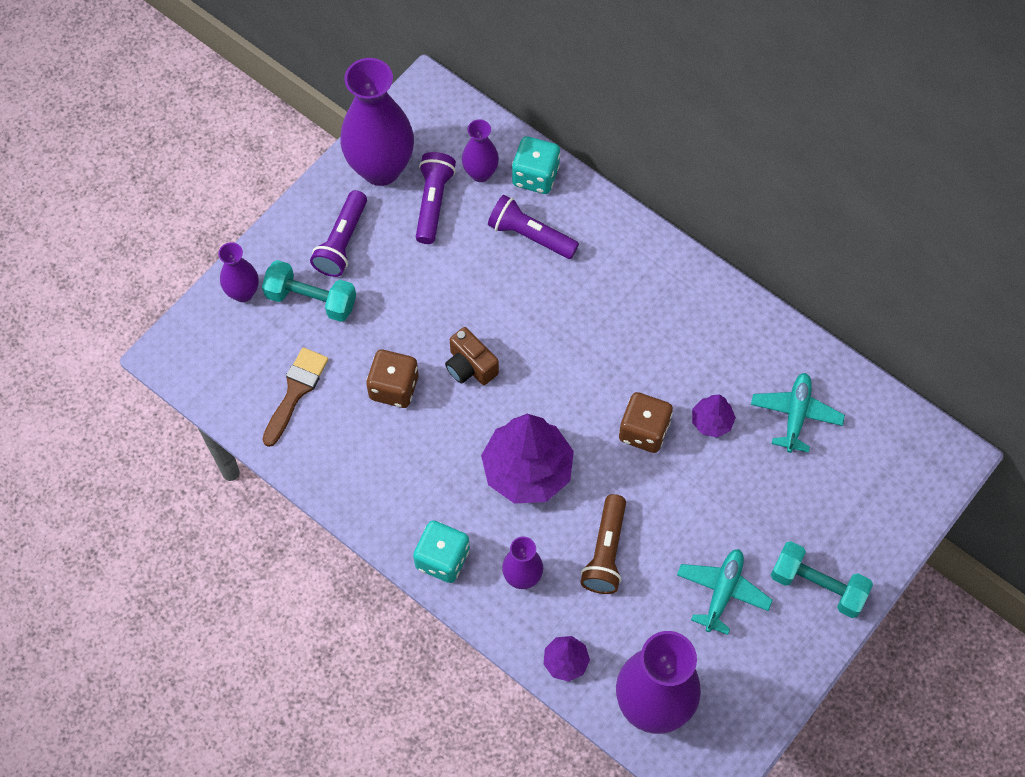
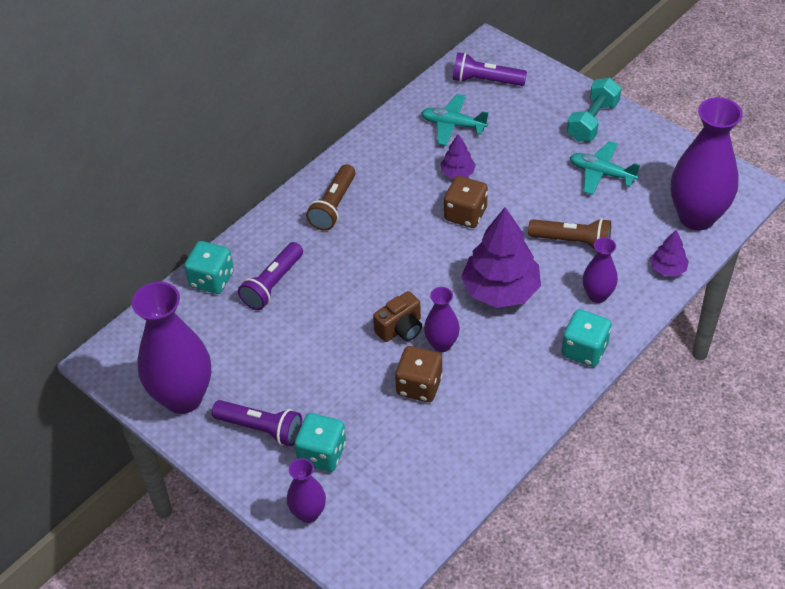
camera: 85 degrees left, 15 degrees down
turquoise dumbbell [262,260,356,322] -> turquoise dice [294,413,346,472]
brown brush [262,347,329,447] -> none
purple flashlight [416,152,456,244] -> purple flashlight moved to [453,52,527,86]
purple vase [462,119,499,182] -> purple vase moved to [424,287,460,352]
none -> brown flashlight [306,164,356,231]

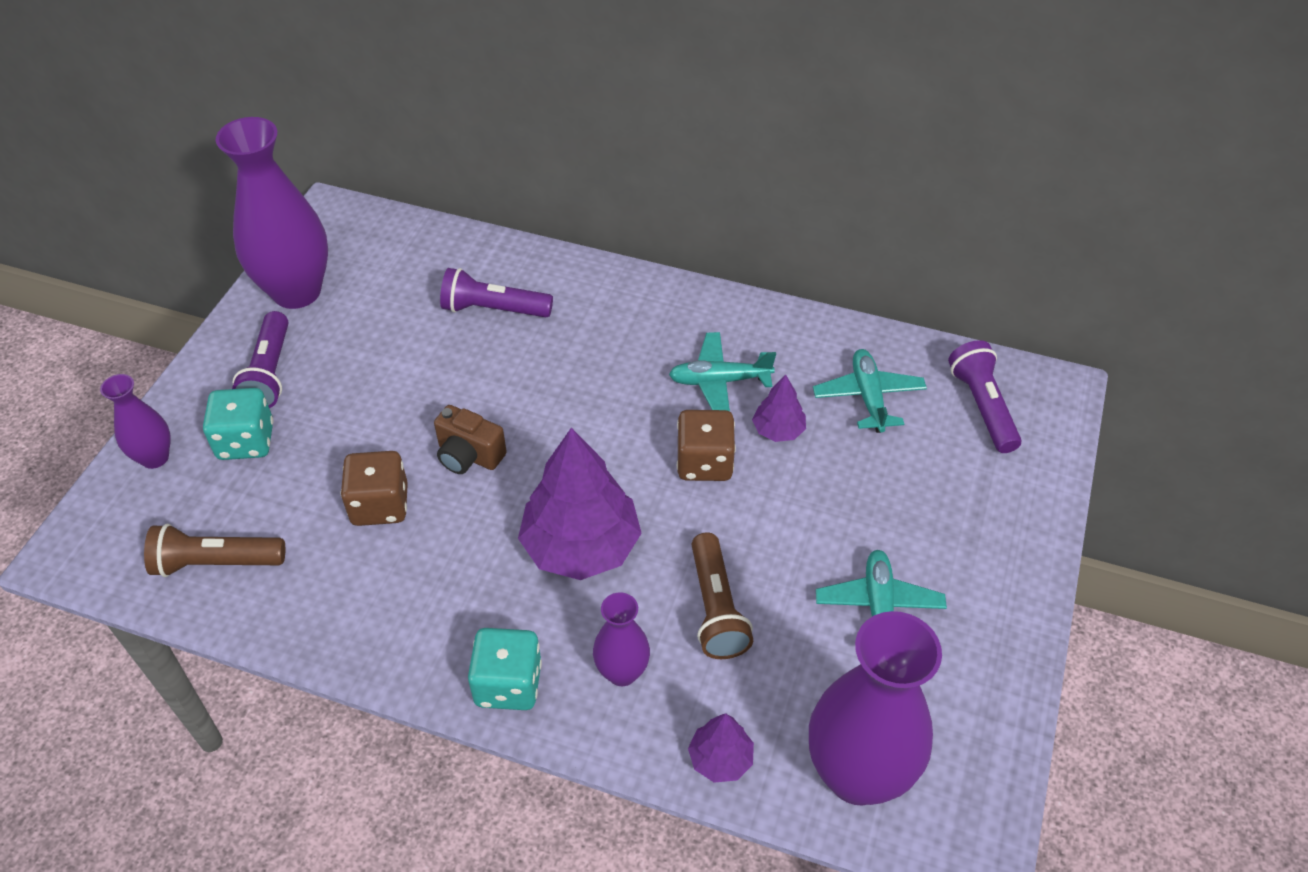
camera: 65 degrees right, 0 degrees up
turquoise dice [184,241,234,294] -> none
brown flashlight [306,164,356,231] -> brown flashlight moved to [144,524,285,577]
purple vase [424,287,460,352] -> none
turquoise dumbbell [567,78,621,142] -> none
none -> turquoise plane [669,332,776,411]

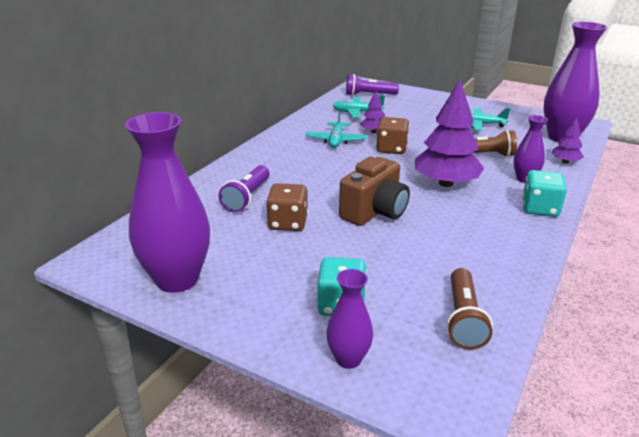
camera: 80 degrees left, 20 degrees down
purple flashlight [232,311,289,408] -> none
brown dice [341,451,408,526] -> brown dice moved to [266,183,308,231]
brown camera [434,405,507,474] -> brown camera [339,157,410,226], size x1.57

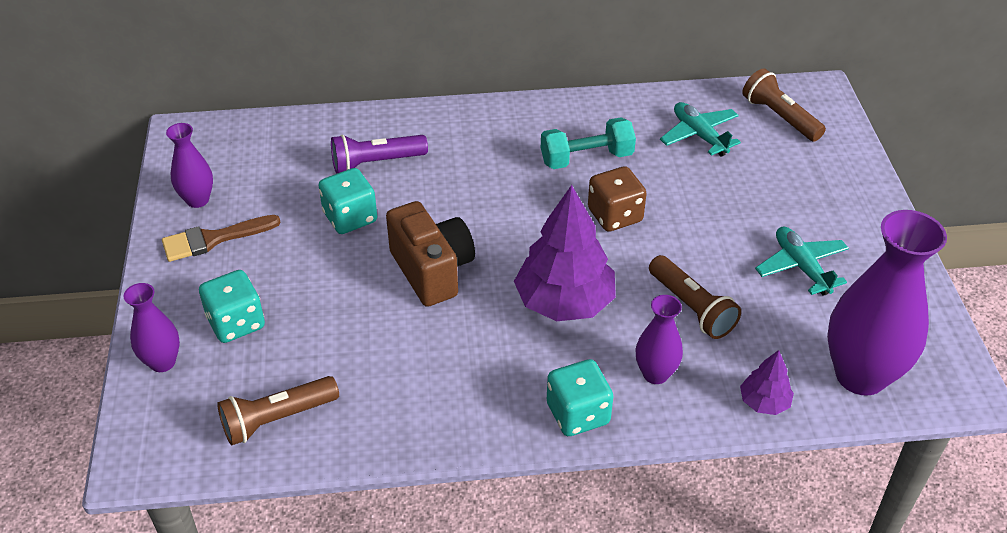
camera: 55 degrees right, 15 degrees up
purple vase [125,112,210,293] -> purple vase [166,123,213,208], size x0.51
brown dice [266,183,308,231] -> turquoise dice [318,168,377,234]
turquoise plane [306,110,367,148] -> turquoise dumbbell [541,117,636,169]
brown camera [339,157,410,226] -> brown camera turned 120 degrees counterclockwise [386,201,475,307]
purple flashlight [346,74,399,96] -> brown flashlight [742,68,826,142]
purple tree [360,91,385,133] -> none
none -> brown brush [162,215,281,262]

